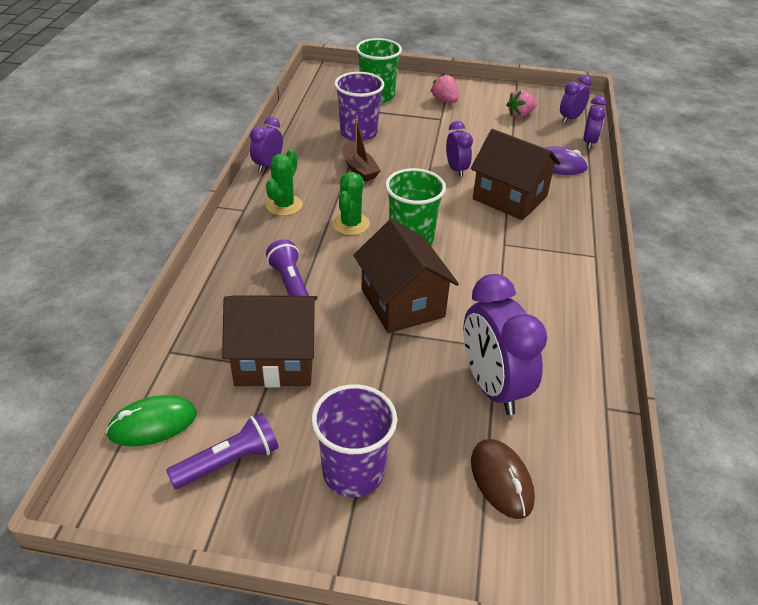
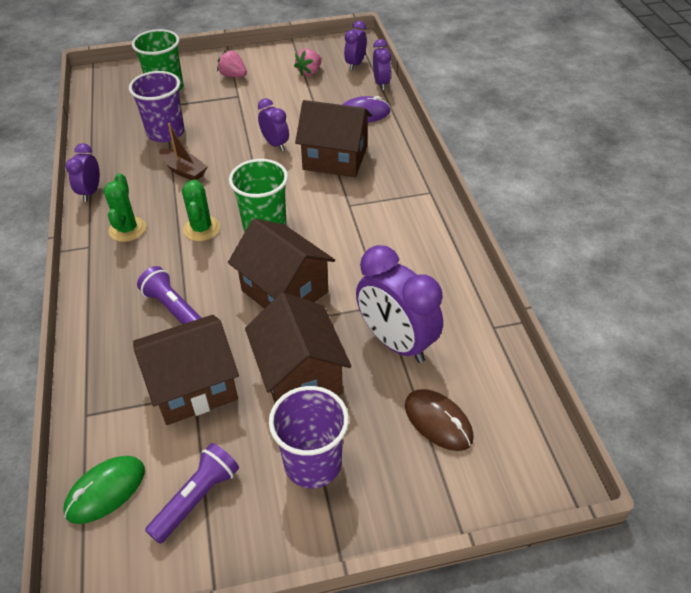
camera: 20 degrees left, 5 degrees up
none -> brown house [245,293,351,403]

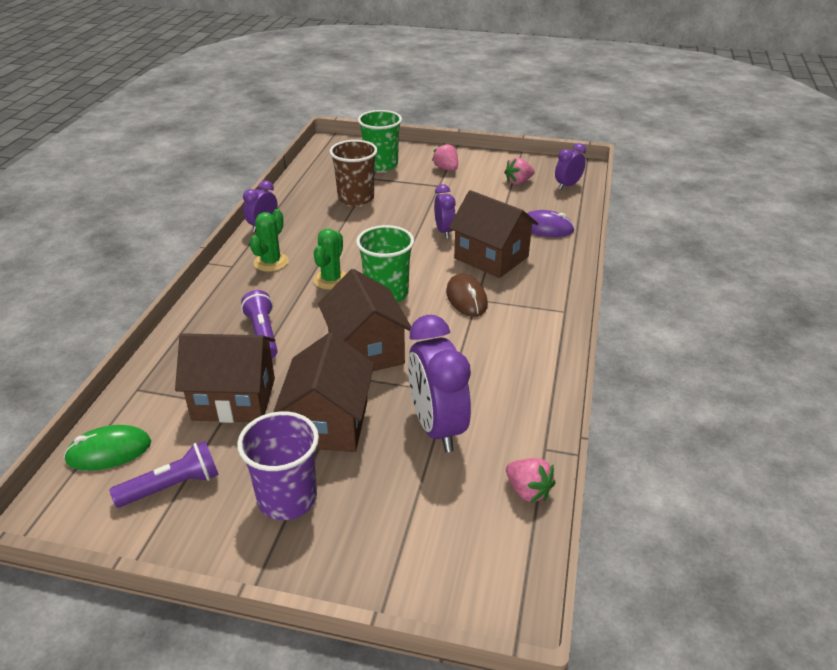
camera: 25 degrees right, 10 degrees down
purple cup [129,71,185,142] -> brown cup [329,140,377,206]
brown boat [159,123,208,180] -> none
purple clock [373,39,391,90] -> none
brown mouse [405,389,474,451] -> brown mouse moved to [446,274,488,317]
none -> pink strawberry [506,458,556,503]

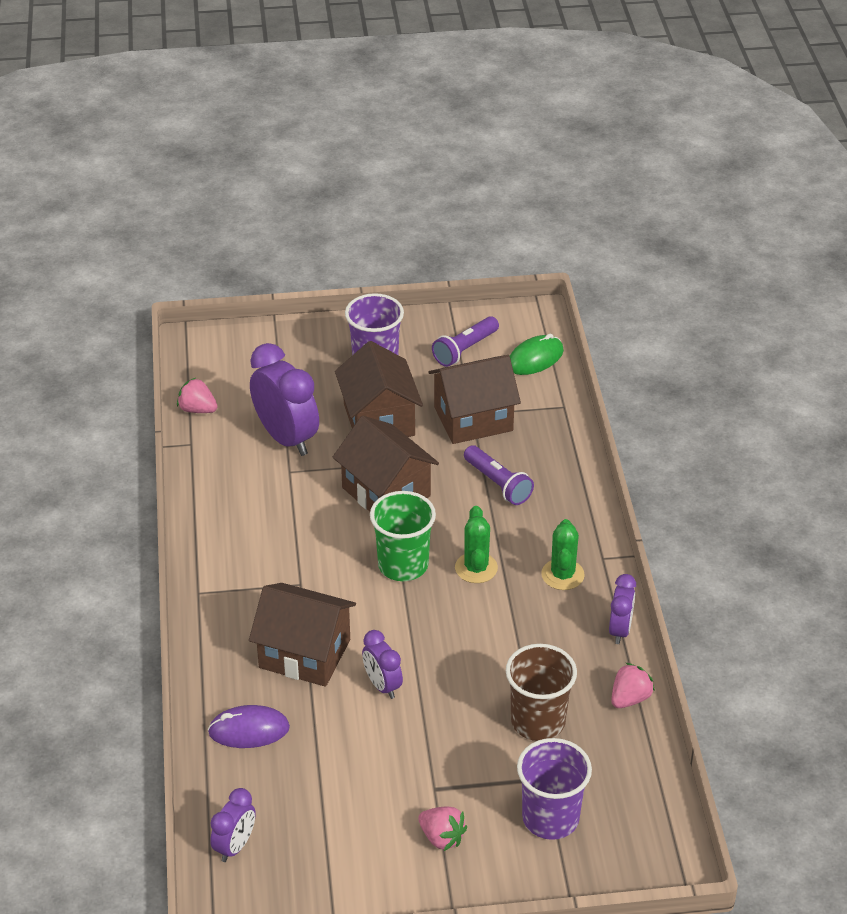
camera: 160 degrees right, 5 degrees up
green cup [358,110,402,171] -> purple cup [517,738,592,840]
brown mouse [446,274,488,317] -> none
pink strawberry [504,158,535,185] -> pink strawberry moved to [611,663,655,708]

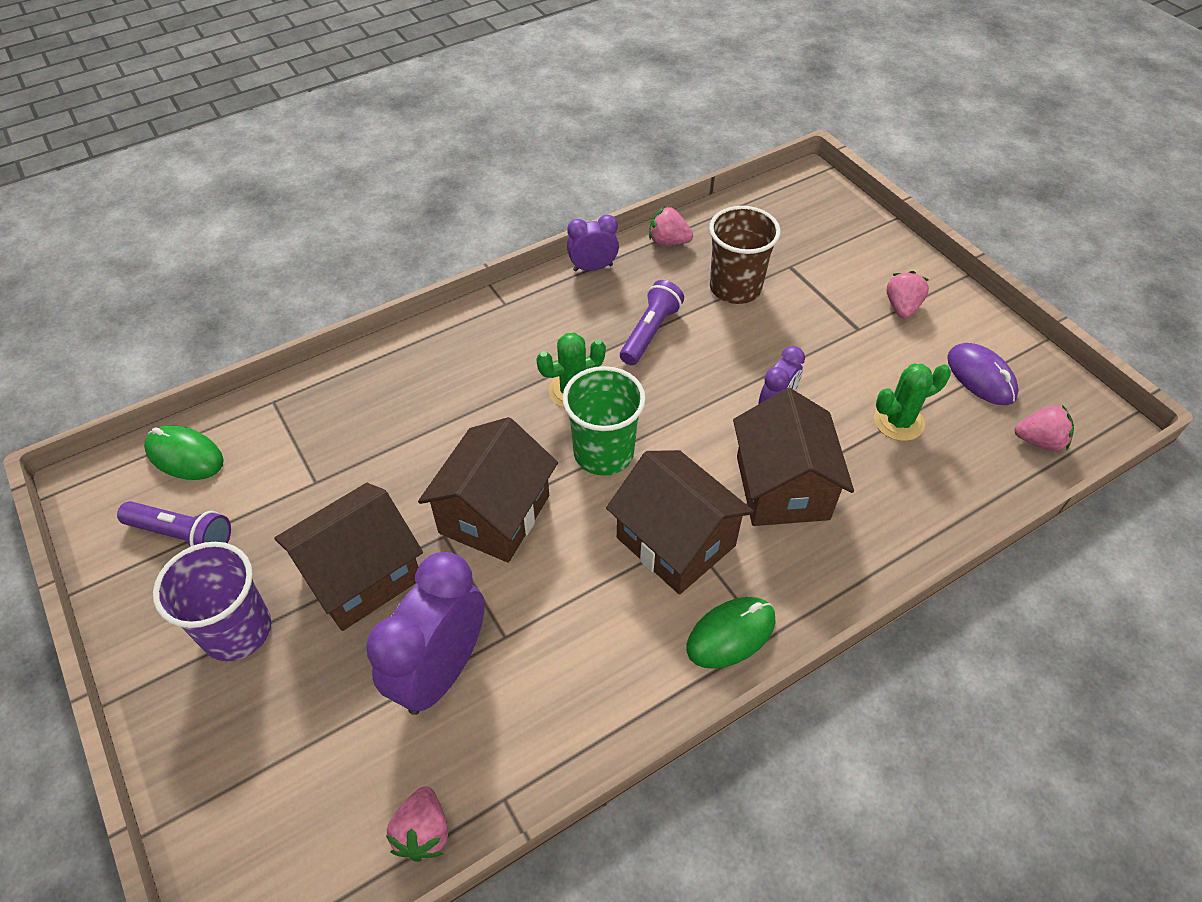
camera: 115 degrees left, 10 degrees up
purple mouse [208,705,290,748] -> purple mouse moved to [947,343,1019,405]
purple clock [210,788,256,862] -> pink strawberry [1014,405,1074,451]
brown house [428,355,521,444] -> brown house moved to [606,450,754,595]
purple flashlight [464,445,534,505] -> purple flashlight moved to [620,280,684,365]
purple cup [517,738,592,840] -> none
green cactus [541,519,585,590] -> green cactus moved to [874,364,951,441]
none -> green mouse [687,597,776,669]

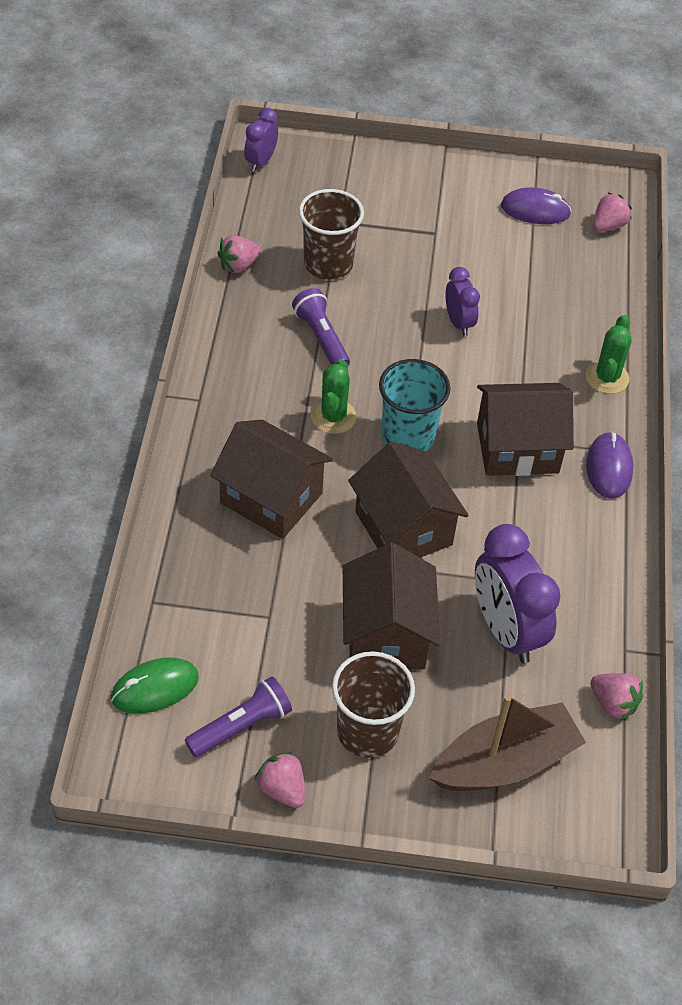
camera: 55 degrees left, 0 degrees up
purple cup [153,542,271,661] -> brown cup [332,651,415,758]
green cup [562,366,646,476] -> turquoise cup [379,359,451,451]
purple clock [567,215,619,272] -> purple clock moved to [244,108,278,172]
green mouse [687,597,776,669] -> purple mouse [586,432,633,499]
brown house [733,388,854,526] -> brown house moved to [210,419,333,539]
green cactus [874,364,951,441] -> green cactus moved to [586,315,632,394]
pink strawberry [886,271,929,319] -> pink strawberry moved to [254,751,305,808]
none -> brown boat [429,695,586,791]

